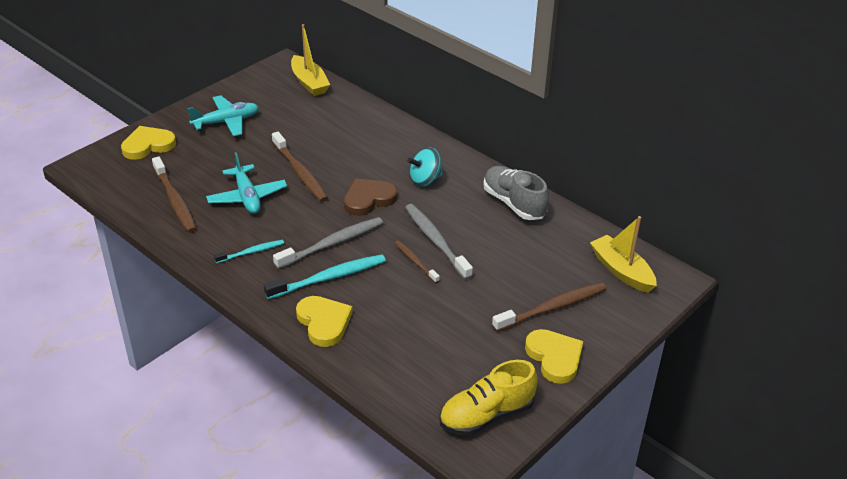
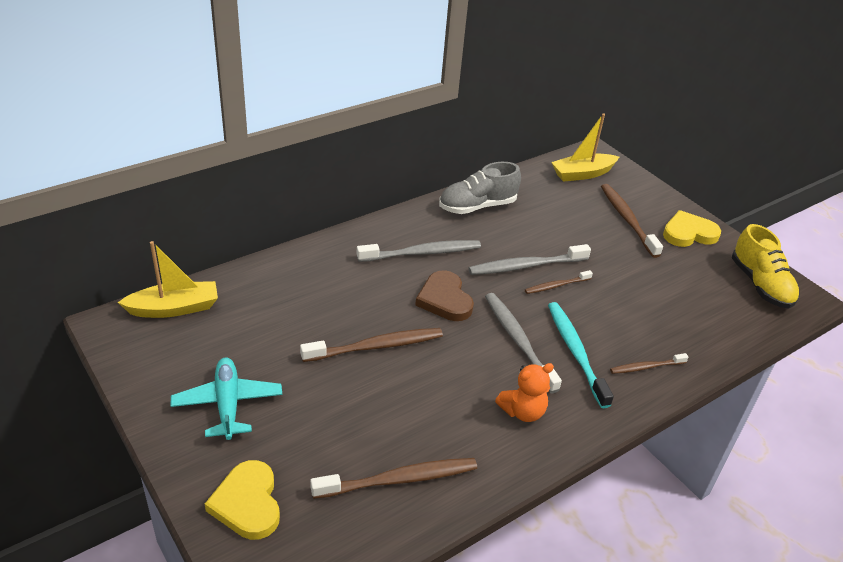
camera: 80 degrees left, 0 degrees up
turquoise plane [206,152,287,214] -> none
turquoise toothbrush [214,240,284,263] -> orange teddy bear [495,363,554,422]
yellow heart [296,296,353,347] -> brown toothbrush [610,353,689,374]
turquoise spinning top [407,148,442,187] -> grey toothbrush [357,240,481,262]

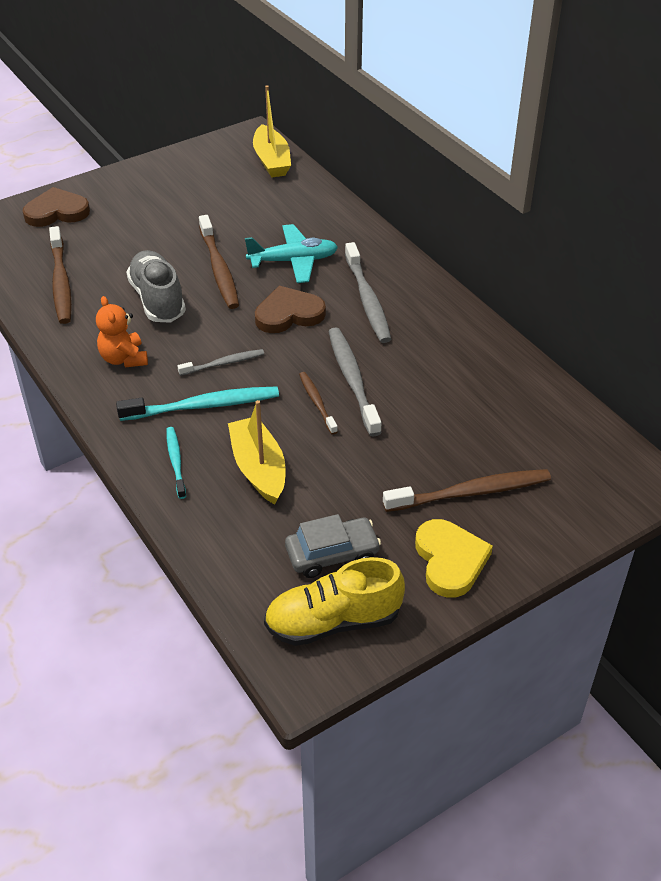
camera: 95 degrees right, 5 degrees up
turquoise plane [171,358,282,440] -> turquoise plane moved to [245,224,338,283]
yellow heart [205,460,280,540] -> brown heart [23,187,90,227]
grey shoe [439,162,521,214] -> grey shoe moved to [126,250,186,322]
grey toothbrush [485,293,562,393] -> grey toothbrush [177,349,264,376], size x0.57
yellow boat [551,113,619,182] -> yellow boat moved to [228,400,286,504]
brown toothbrush [610,353,689,374] -> turquoise toothbrush [166,427,186,499]
none -> grey car [285,514,381,578]

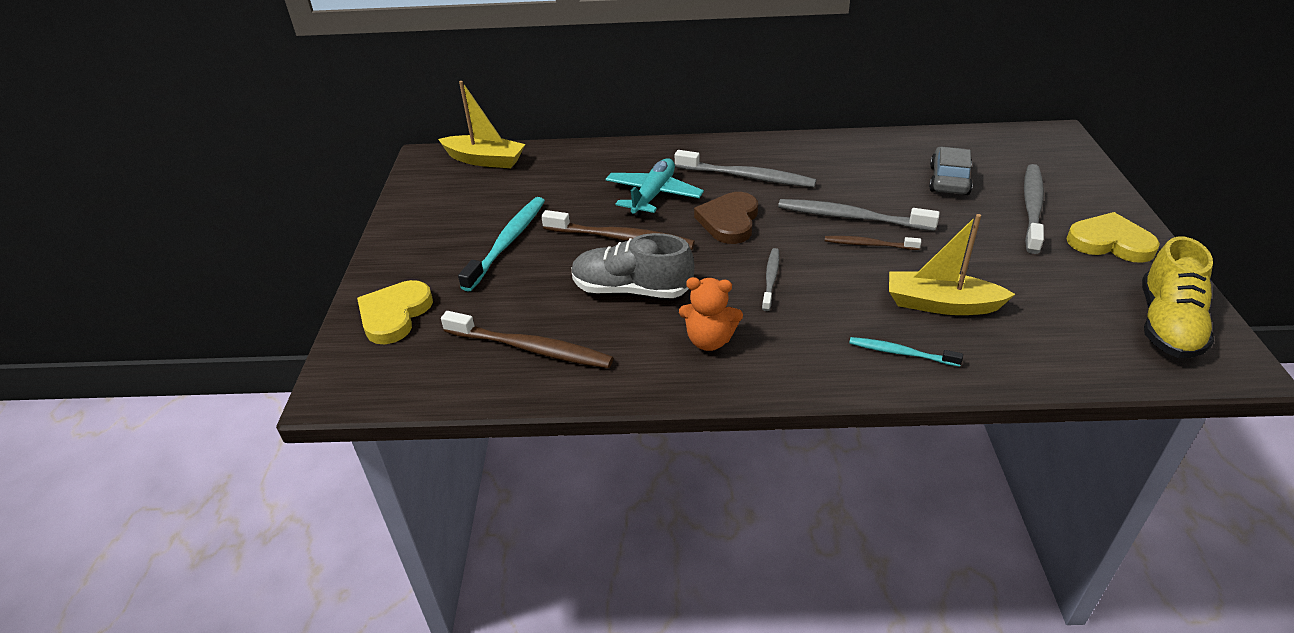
camera: 55 degrees left, 5 degrees down
brown heart [23,187,90,227] -> yellow heart [357,280,433,344]
turquoise toothbrush [116,386,279,421] -> turquoise toothbrush moved to [458,197,545,291]
grey car [285,514,381,578] -> grey car moved to [929,147,973,195]
brown toothbrush [383,469,551,512] -> grey toothbrush [1024,164,1044,254]

